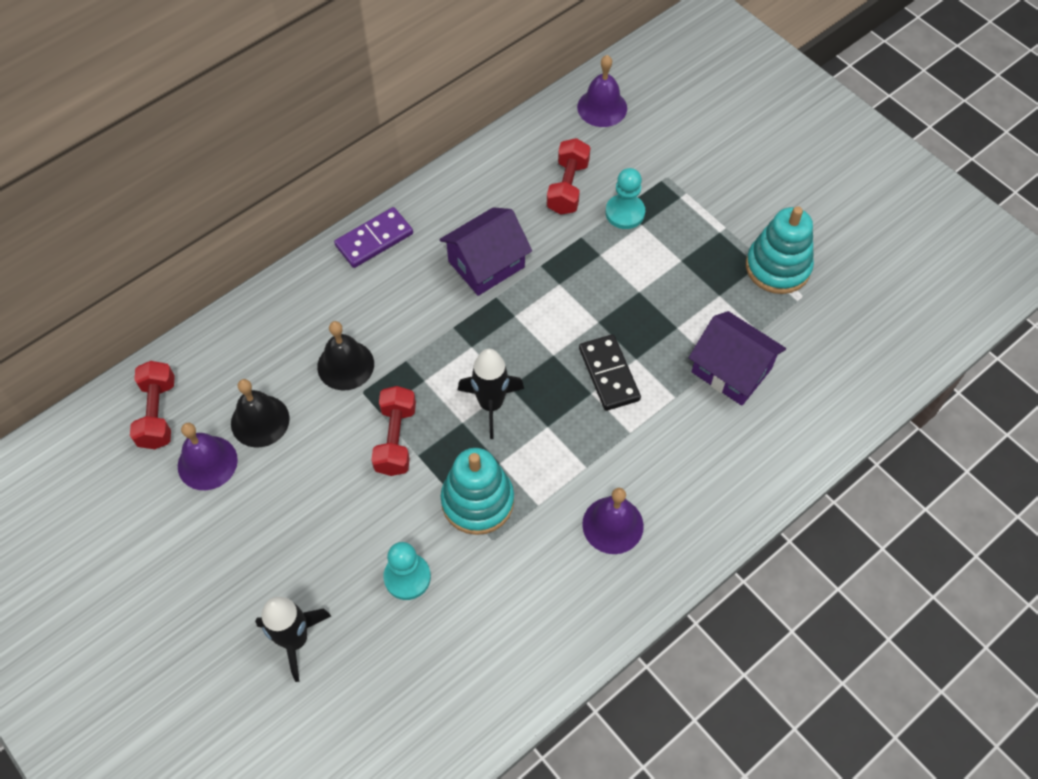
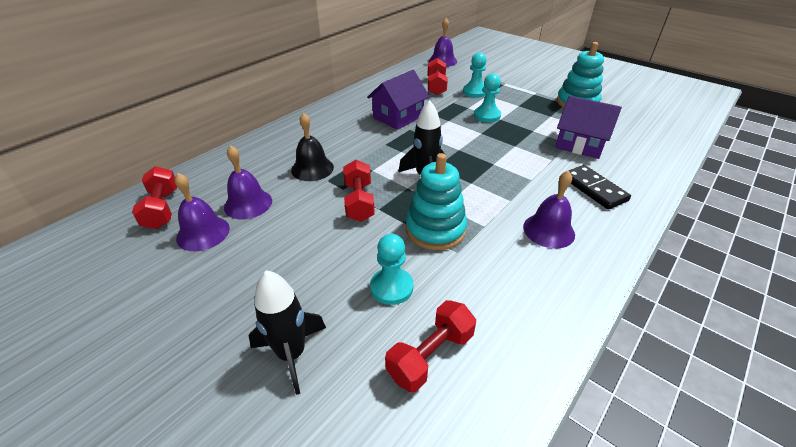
camera: 10 degrees left, 20 degrees down
black bell [231,379,290,447] -> purple bell [224,145,272,219]
purple domino [334,207,413,268] -> none
black domino [579,334,641,411] -> black domino moved to [569,165,631,210]
none -> red dumbbell [385,300,476,392]
none -> turquoise pawn [474,74,501,122]

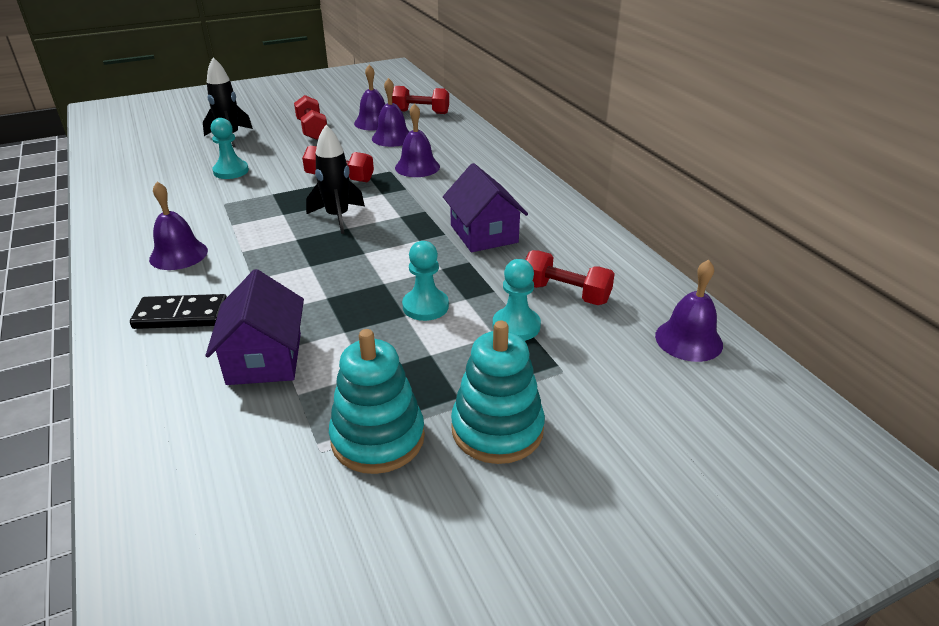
camera: 115 degrees right, 5 degrees down
black bell [291,113,334,181] -> purple bell [395,103,440,177]
red dumbbell [385,300,476,392] -> red dumbbell moved to [294,95,327,140]
turquoise stacking toy [406,153,467,250] -> turquoise stacking toy moved to [451,321,545,464]
purple house [555,96,622,159] -> purple house turned 60 degrees counterclockwise [206,269,304,385]

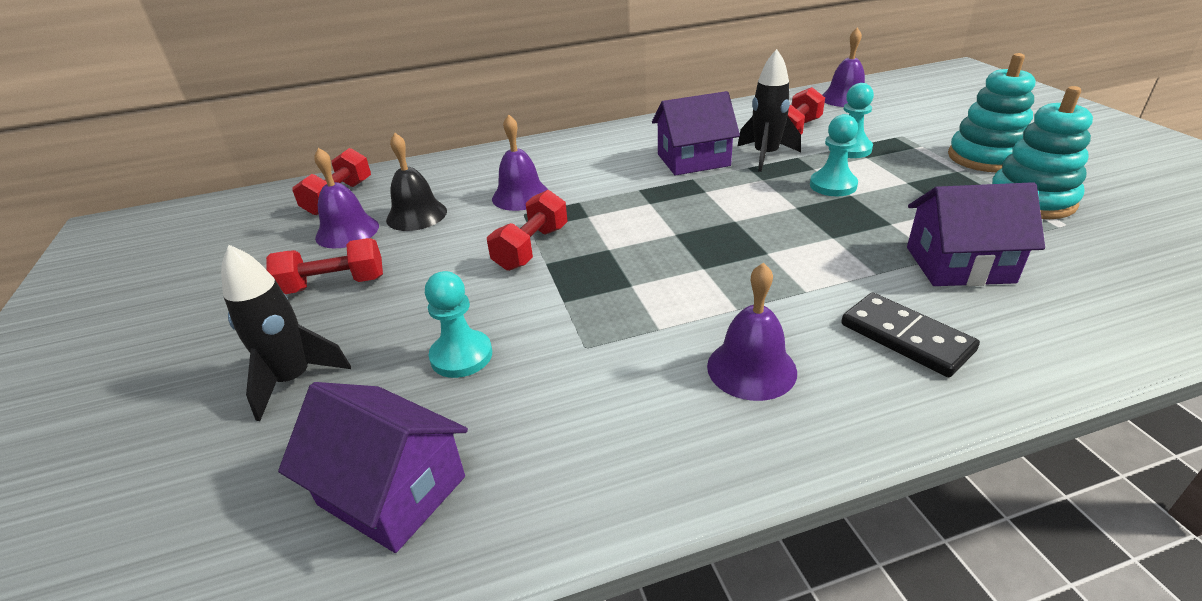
camera: 80 degrees left, 0 degrees up
black domino [130,294,227,329] -> black domino turned 45 degrees counterclockwise [841,293,980,377]
black rocket [306,125,365,234] -> black rocket moved to [737,49,801,172]
purple bell [372,78,409,147] -> black bell [386,133,447,231]
none -> purple house [278,382,468,553]

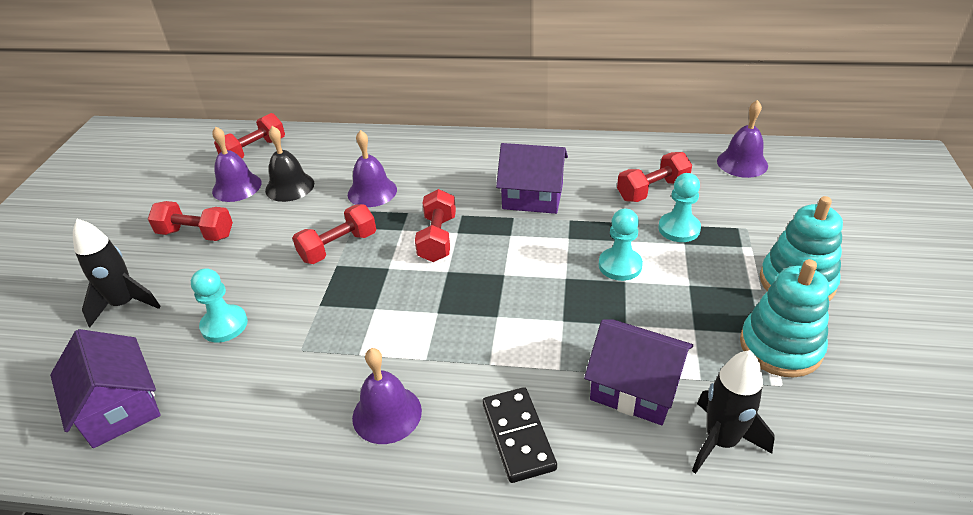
camera: 25 degrees right, 5 degrees up
black rocket [737,49,801,172] -> black rocket moved to [692,350,775,474]
none -> red dumbbell [415,189,456,262]

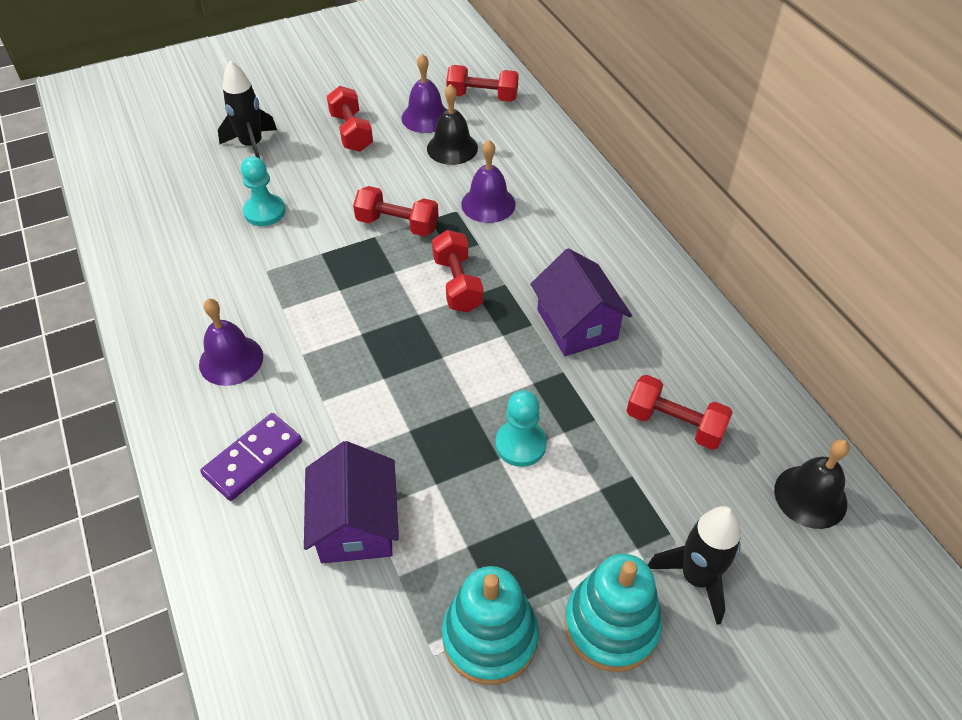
camera: 55 degrees right, 10 degrees up
purple house [50,329,160,448] -> none
red dumbbell [415,189,456,262] -> red dumbbell turned 75 degrees counterclockwise [432,230,484,313]
black domino [482,387,557,483] -> purple domino [200,413,302,501]
turquoise pawn [658,173,701,242] -> none
black rocket [692,350,775,474] -> black rocket moved to [648,506,741,625]
purple bell [717,100,768,178] -> black bell [774,439,850,529]

